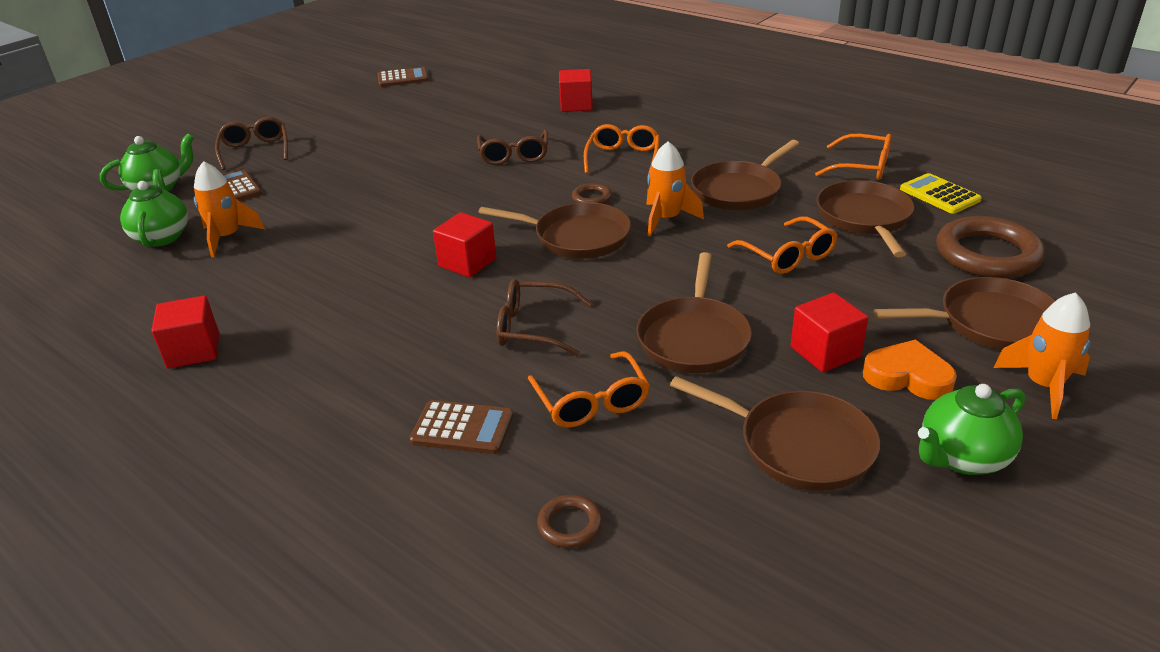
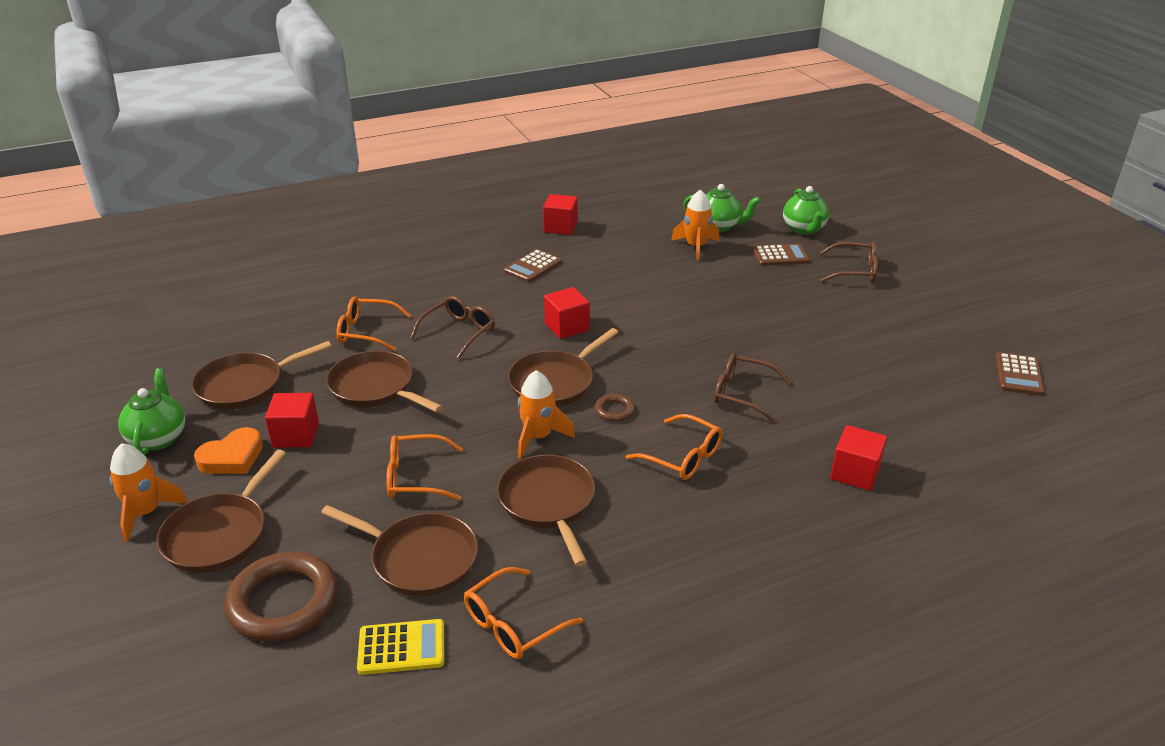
camera: 115 degrees right, 0 degrees up
brown calculator [409,400,514,454] -> brown calculator moved to [504,249,562,282]
brown ring [537,495,602,548] -> none

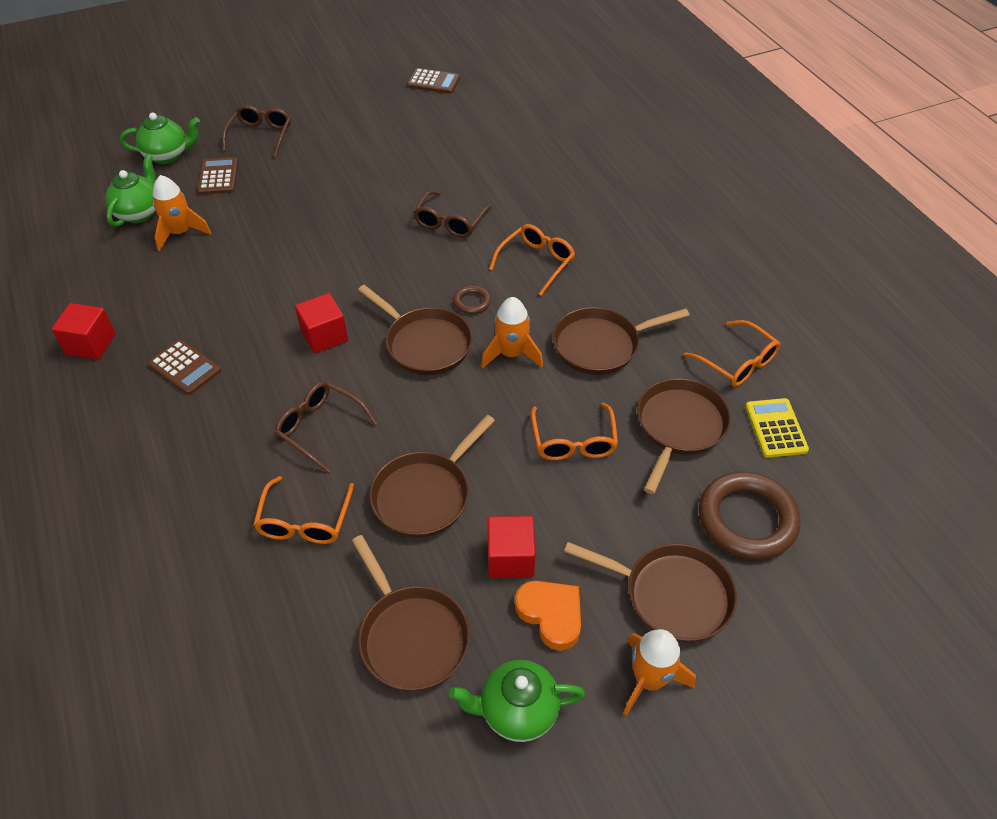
camera: 90 degrees left, 15 degrees up
red cube [830,425,887,491] -> none

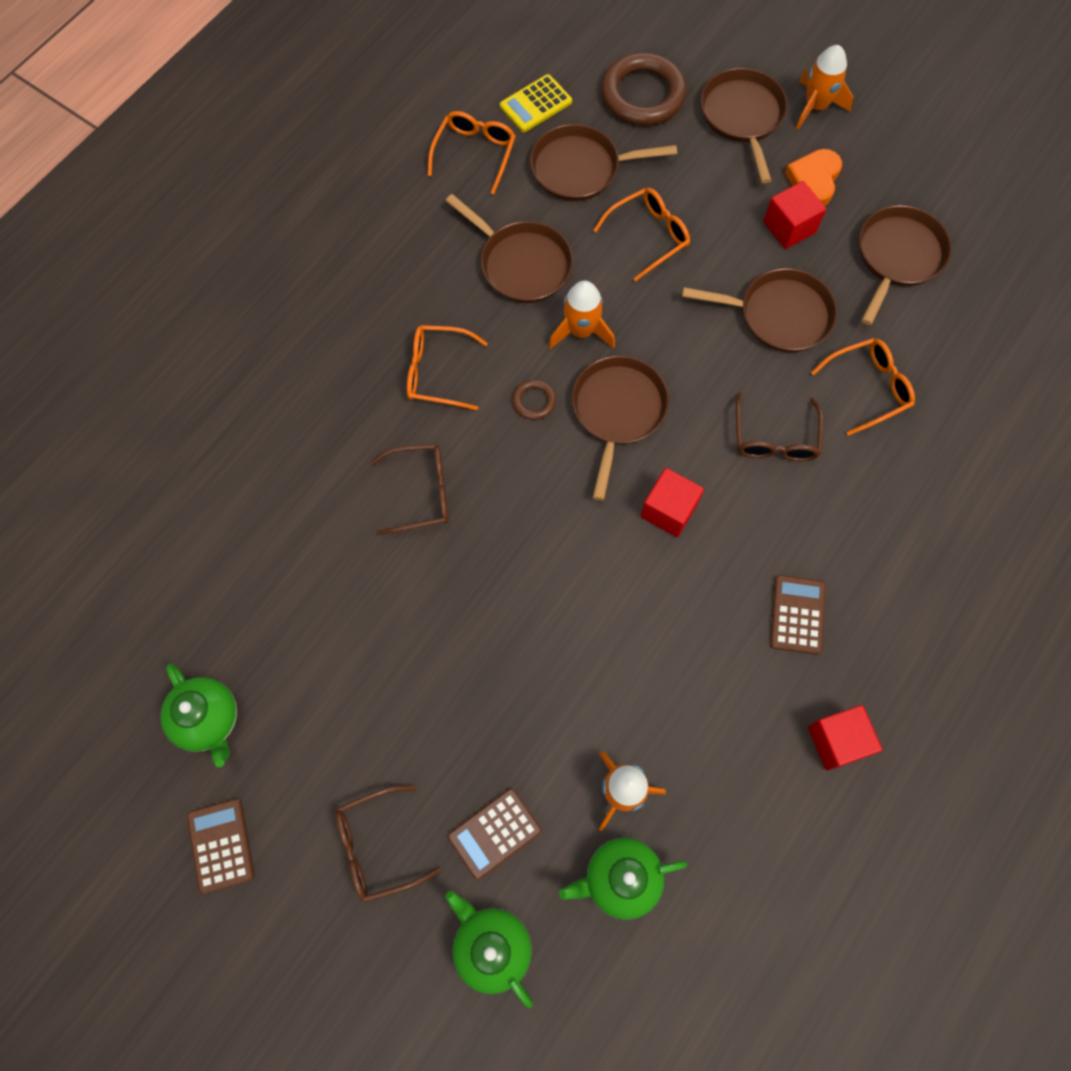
camera: 120 degrees left, 20 degrees up
brown calculator [407,68,460,94] -> brown calculator moved to [187,799,255,894]
green teapot [449,660,585,742] -> green teapot moved to [160,664,237,767]

